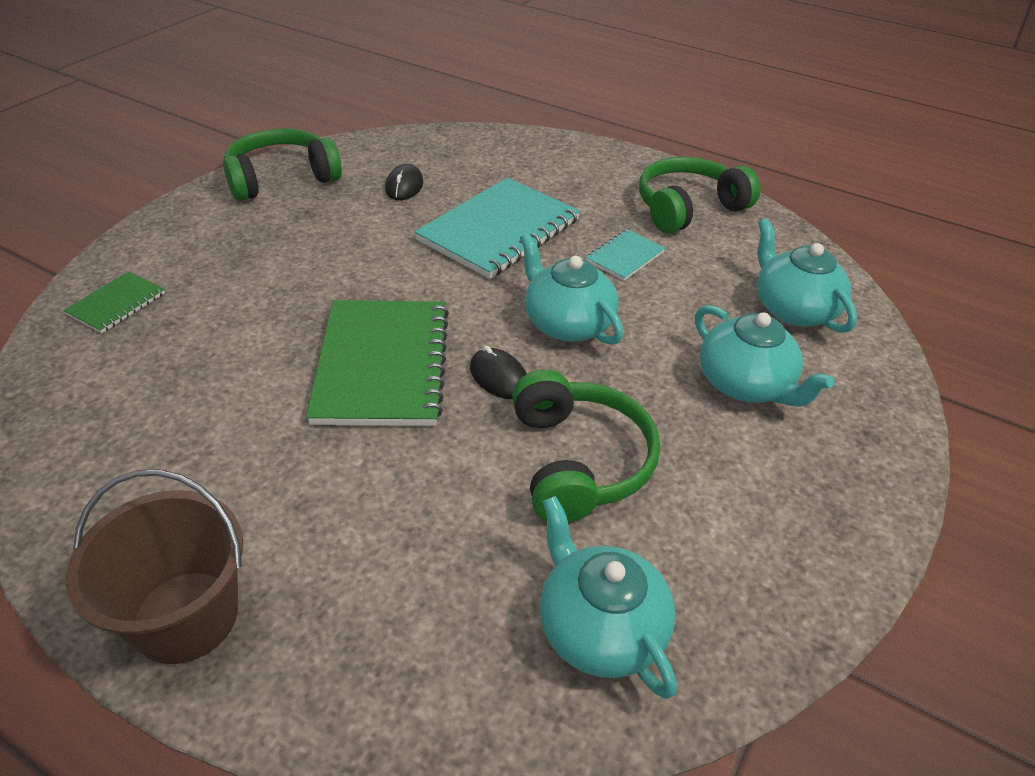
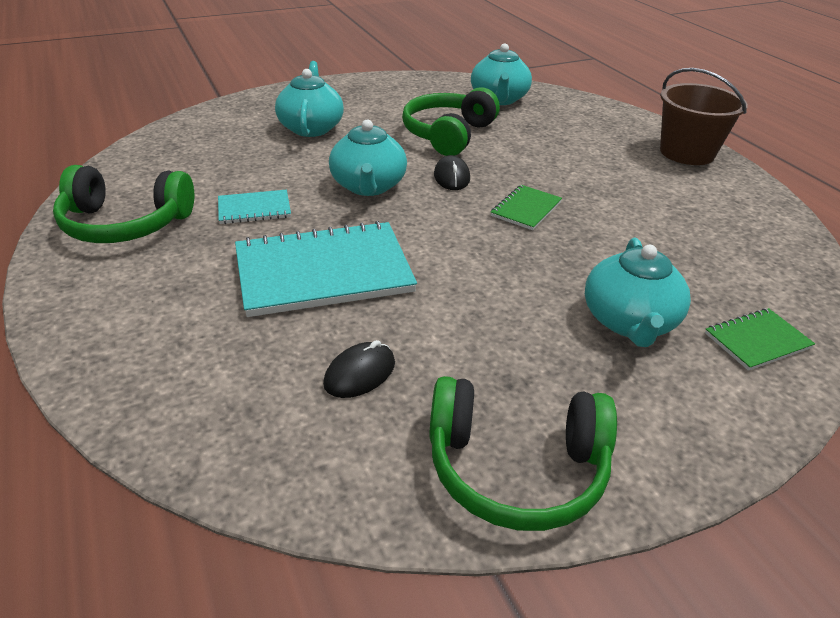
camera: 145 degrees left, 5 degrees down
green notebook [306,300,449,426] -> green notebook [491,185,562,230], size x0.48
turquoise teapot [757,218,857,333] -> turquoise teapot moved to [585,238,691,347]

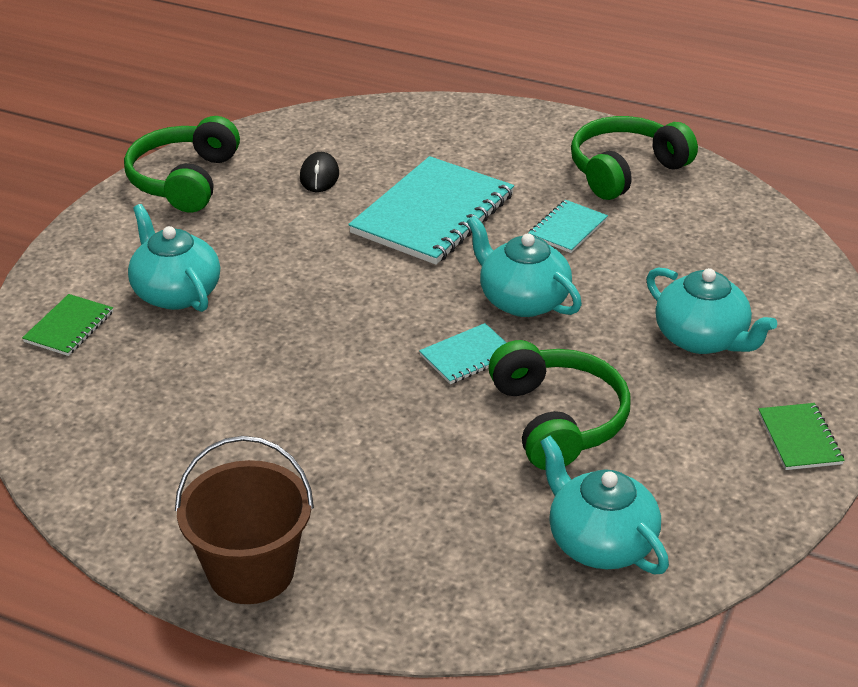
camera: 140 degrees right, 0 degrees up
green headphones [429,376,617,531] -> green headphones turned 45 degrees counterclockwise [124,116,240,212]
black mouse [434,155,470,190] -> turquoise notebook [419,323,507,384]
green notebook [491,185,562,230] -> green notebook moved to [759,403,845,470]

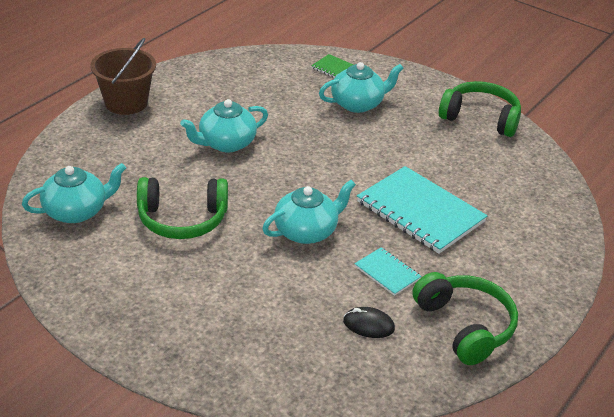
camera: 100 degrees right, 0 degrees up
black mouse [300,152,339,192] -> black mouse moved to [343,307,395,338]
turquoise notebook [419,323,507,384] -> none
turquoise teapot [646,267,777,354] -> turquoise teapot moved to [180,99,268,153]
green notebook [759,403,845,470] -> none

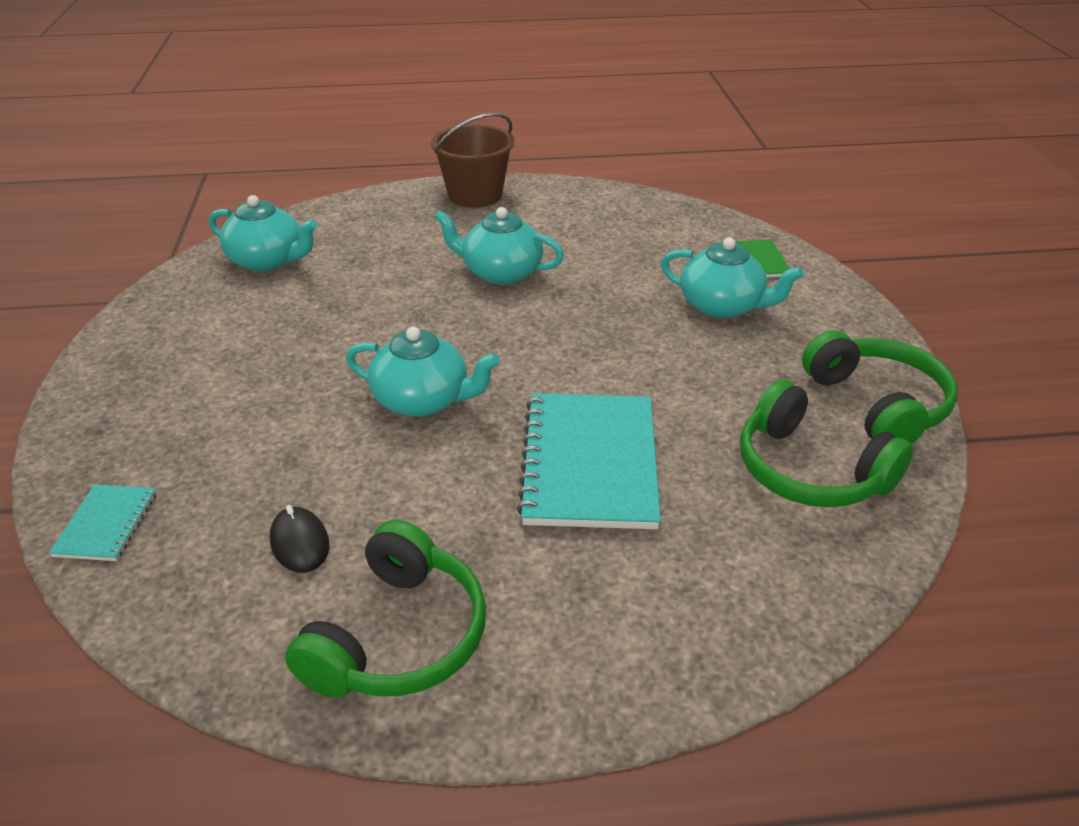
camera: 50 degrees right, 0 degrees up
green headphones [137,177,228,239] -> green headphones moved to [740,379,913,507]
turquoise notebook [354,247,421,296] -> turquoise notebook moved to [49,484,156,561]

